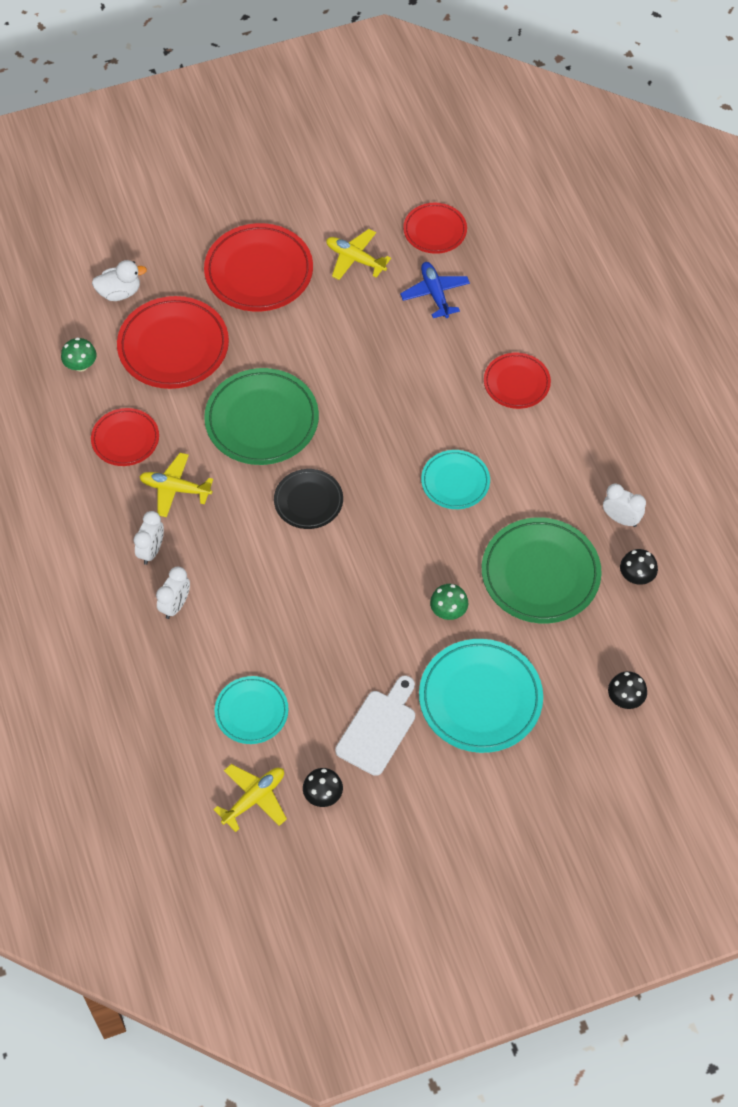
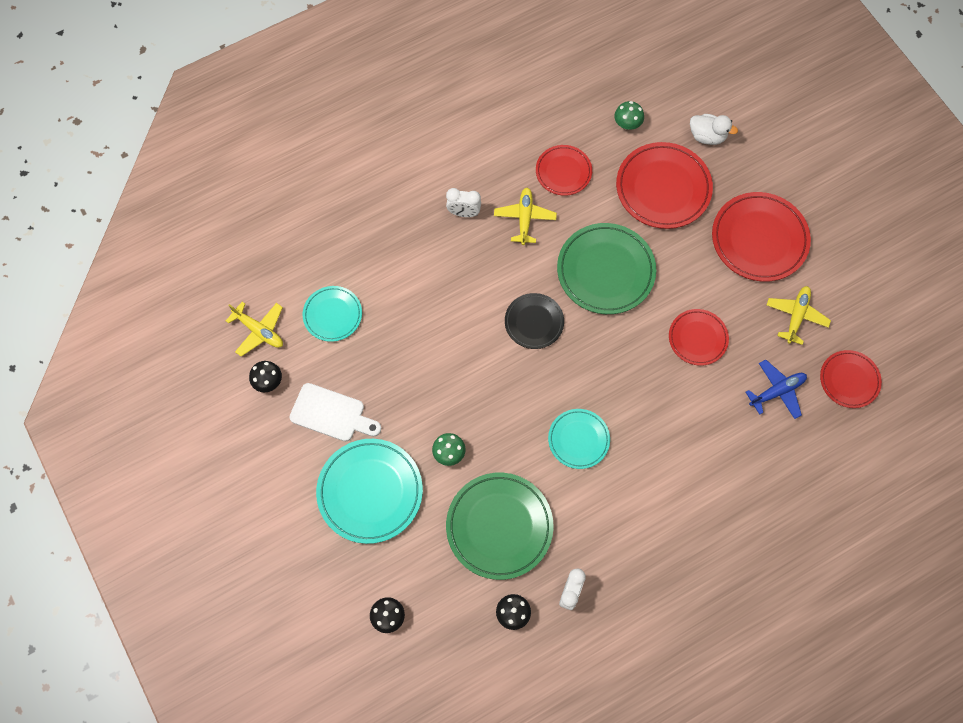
camera: 80 degrees right, 10 degrees up
white duck [92,260,147,301] -> white duck turned 45 degrees counterclockwise [690,114,738,145]
white clock [156,567,190,619] -> none
red plate [484,353,551,409] -> red plate moved to [669,309,729,366]

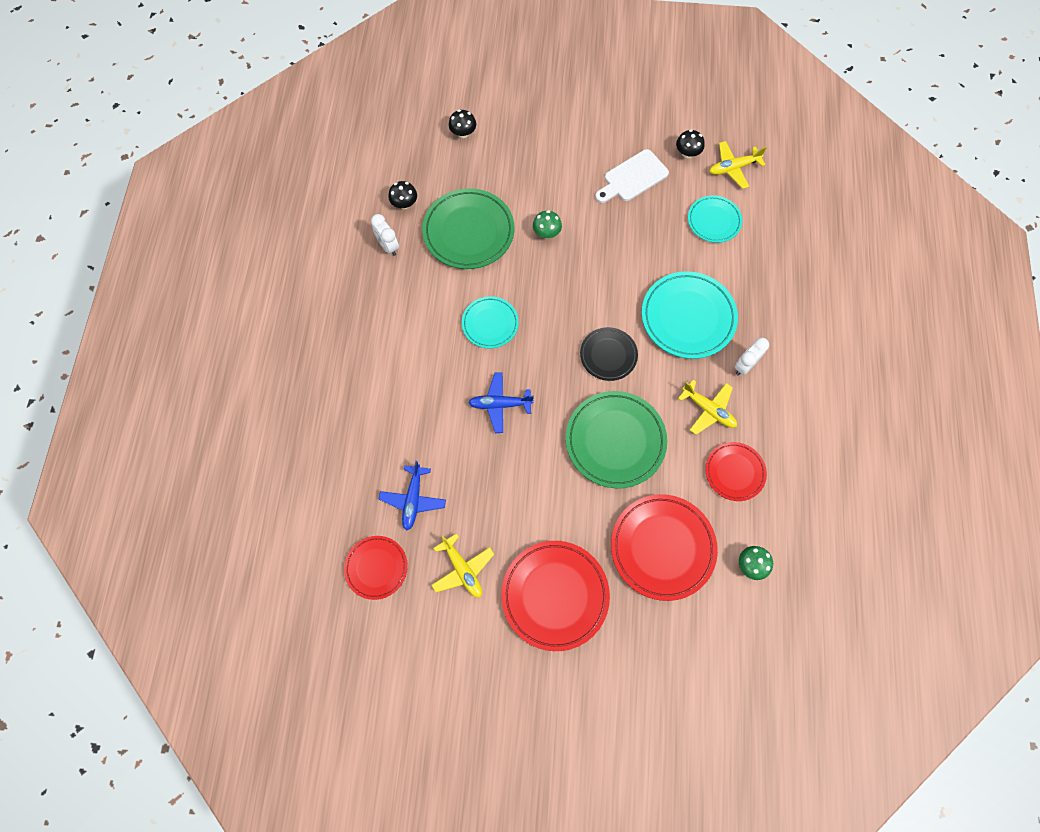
camera: 125 degrees right, 0 degrees up
turquoise plate [316,439,423,544] -> turquoise plate moved to [642,271,738,359]
red plate [669,309,729,366] -> none
white duck [690,114,738,145] -> none
none -> blue plane [468,372,534,433]

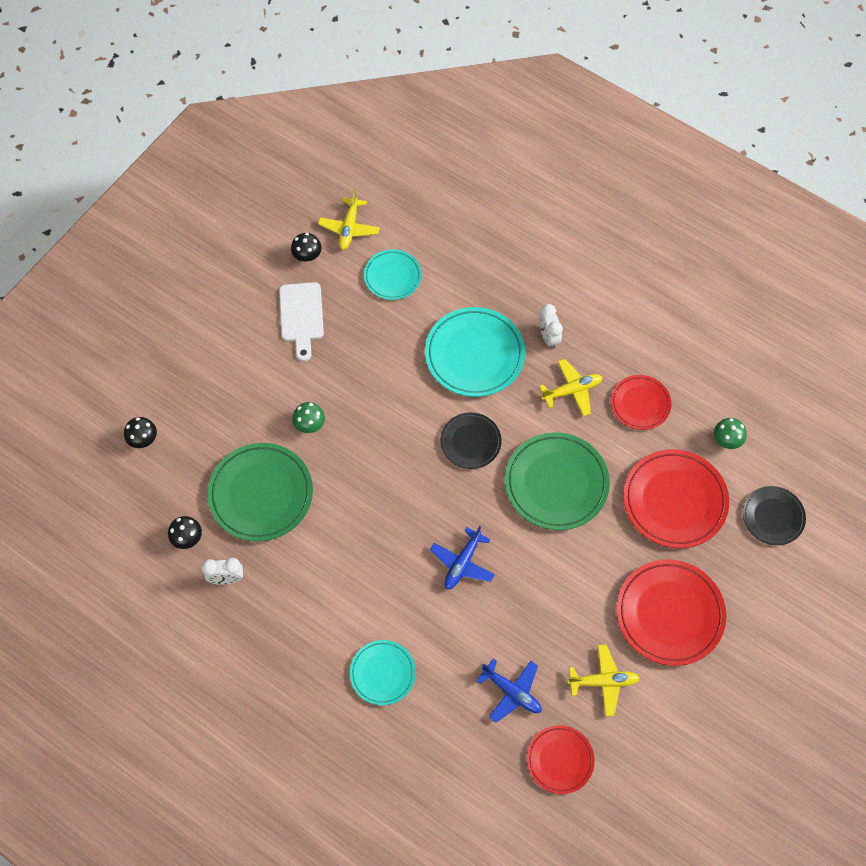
camera: 60 degrees left, 5 degrees down
turquoise plate [462,296,519,348] -> turquoise plate moved to [350,640,416,705]
none -> black plate [743,486,806,545]

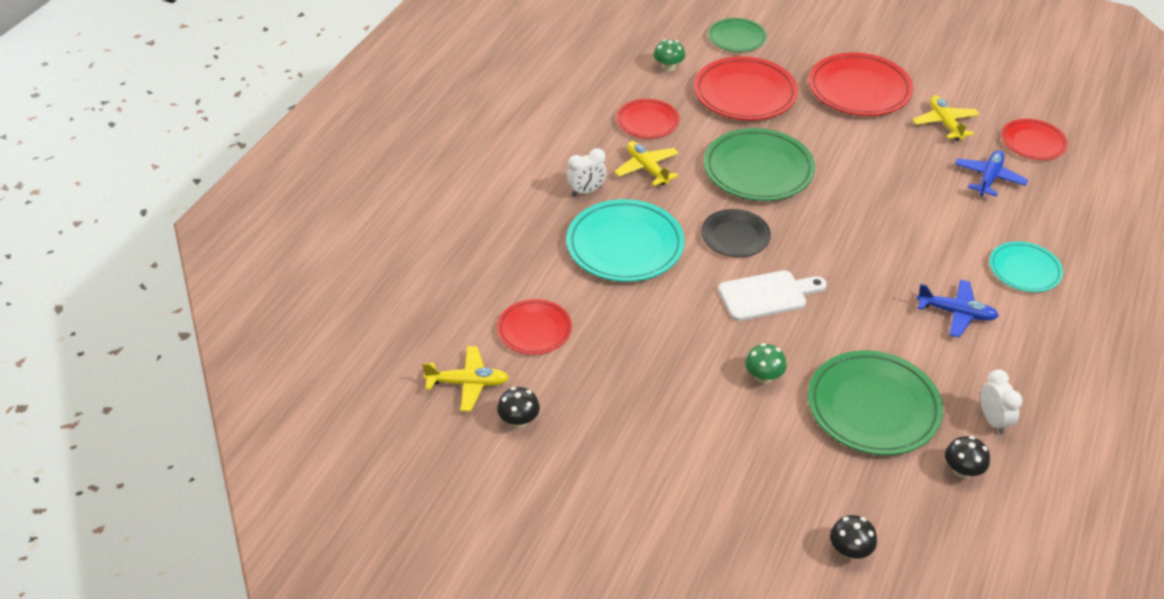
camera: 100 degrees left, 20 degrees down
white cutting board [279,282,324,361] -> white cutting board moved to [718,270,827,321]
turquoise plate [364,249,422,300] -> red plate [497,299,572,355]
blue plane [430,526,495,590] -> blue plane moved to [916,280,999,337]
black plate [743,486,806,545] -> green plate [708,18,767,52]

